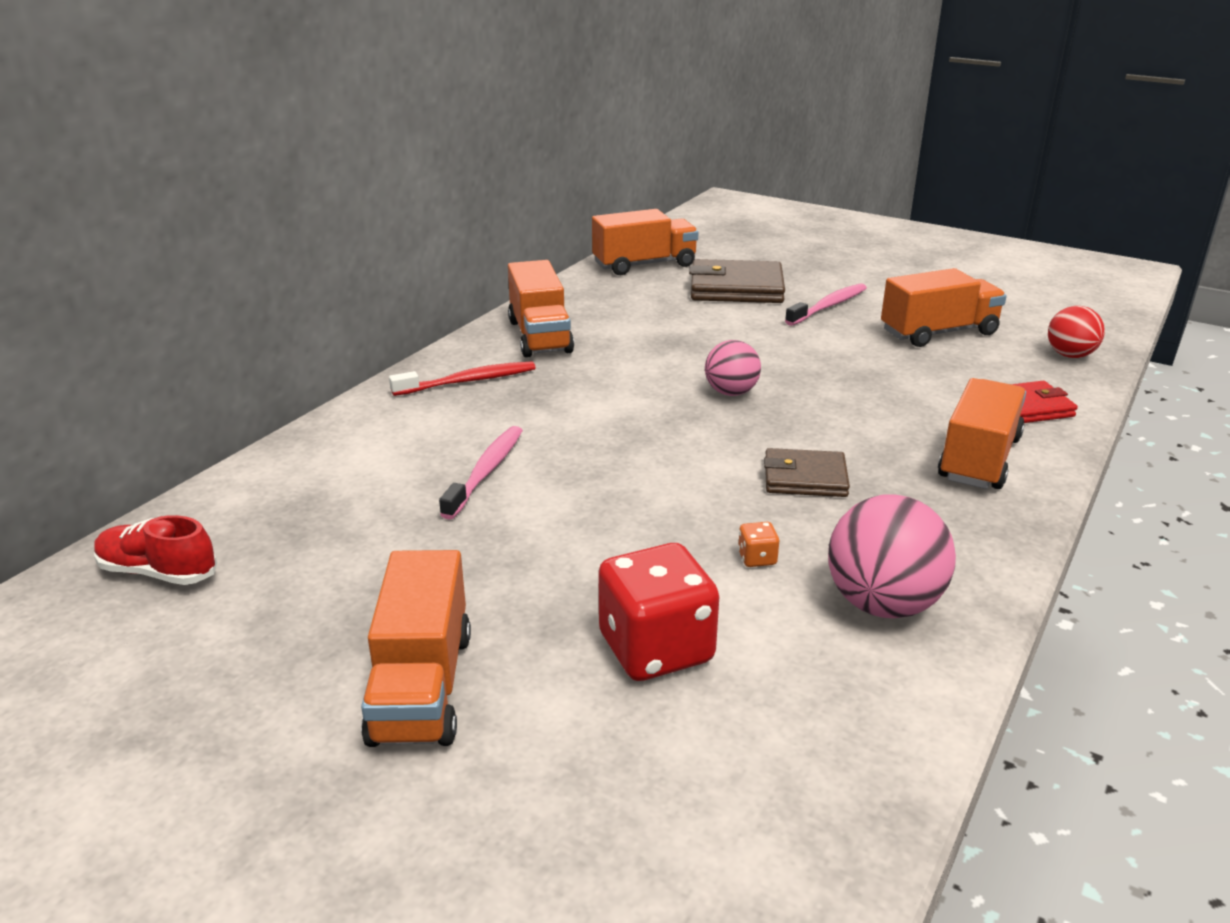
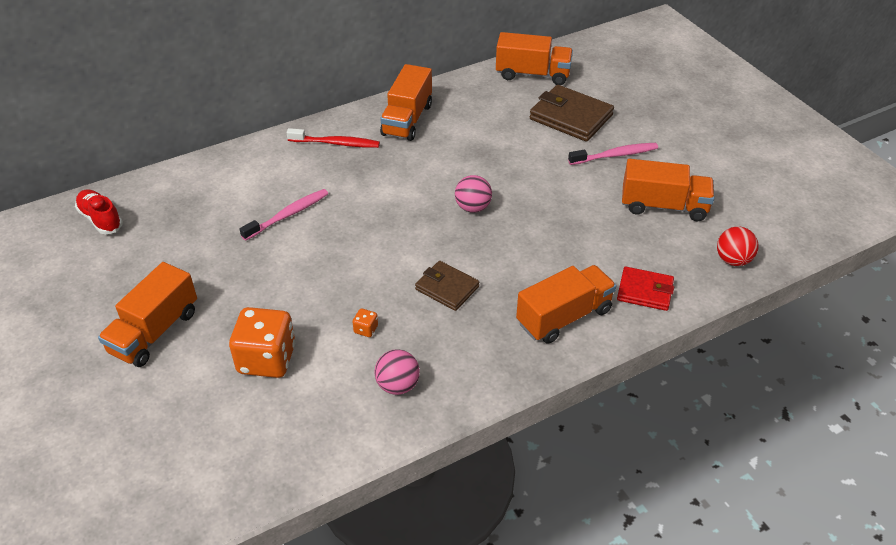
camera: 30 degrees right, 15 degrees up
red dice [598,543,719,681] -> orange dice [229,307,295,378]
pink ball [828,494,956,618] -> pink ball [374,349,420,395], size x0.63

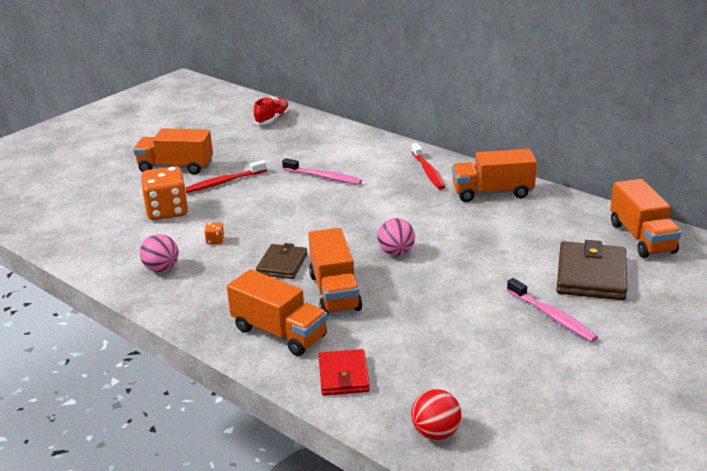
camera: 70 degrees right, 15 degrees down
orange truck [622,159,714,221] -> orange truck moved to [308,228,362,314]
none -> red toothbrush [186,160,267,193]

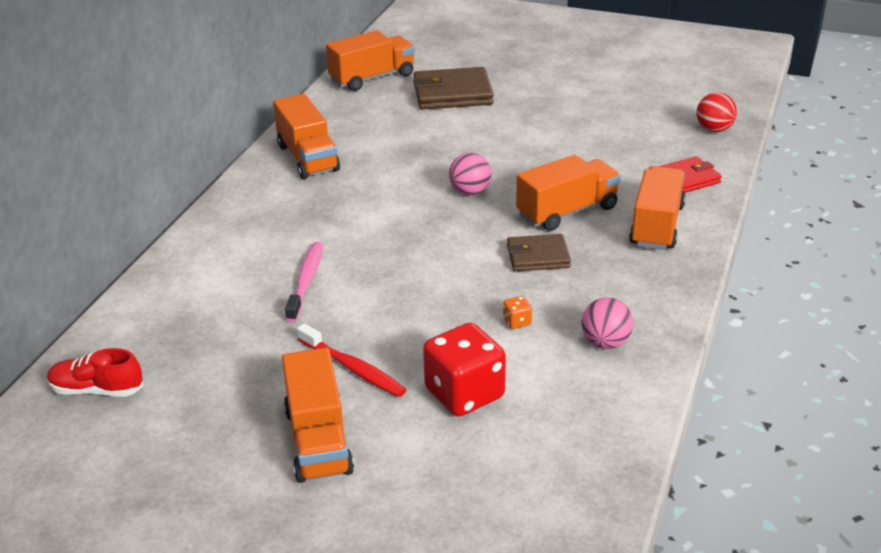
camera: 110 degrees left, 5 degrees up
orange dice [141,166,188,220] -> red dice [423,323,506,416]
red toothbrush [411,143,445,190] -> none
pink toothbrush [507,278,598,342] -> none

